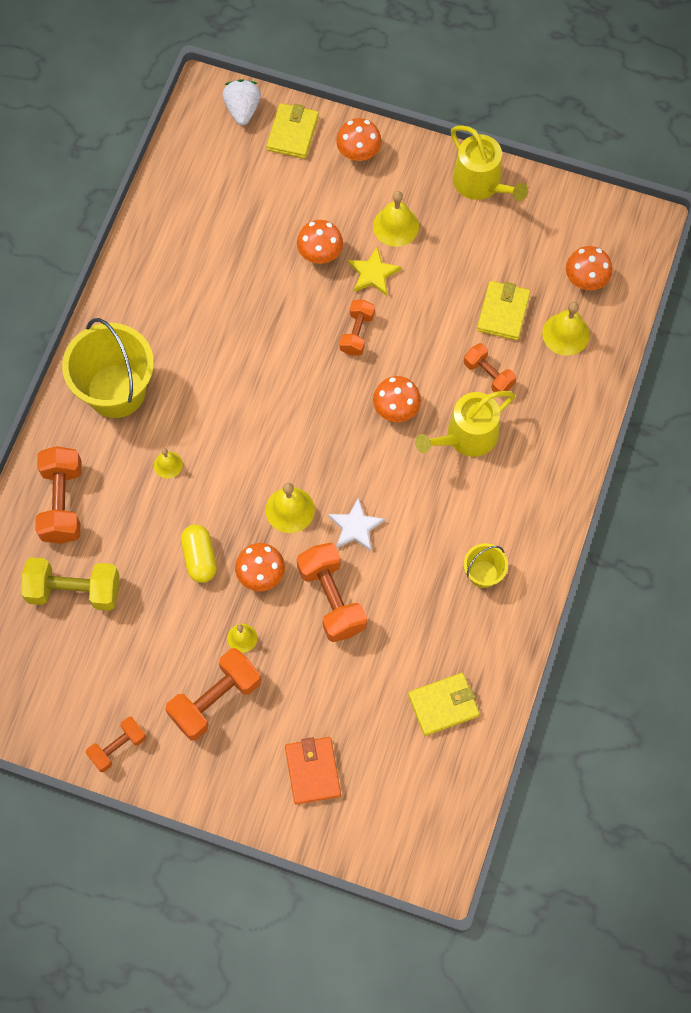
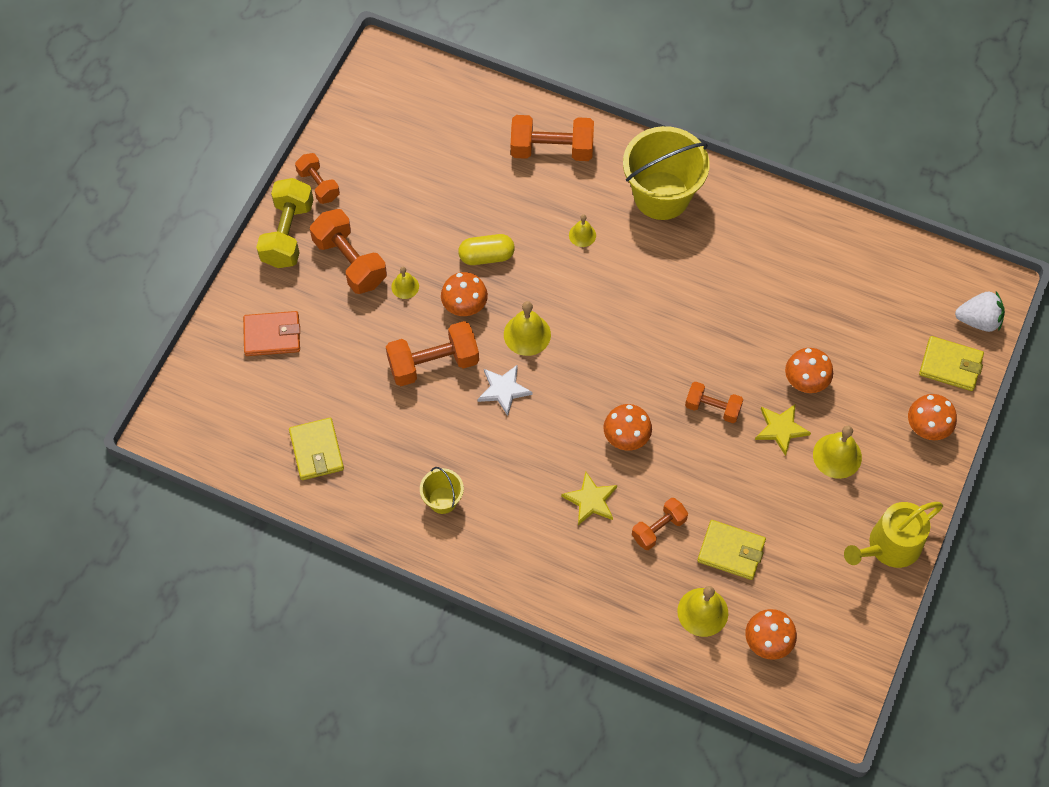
camera: 95 degrees right, 5 degrees down
yellow dumbbell [21,557,119,611] -> yellow dumbbell moved to [256,178,314,268]
yellow watering can [415,391,515,457] -> yellow star [561,472,617,525]

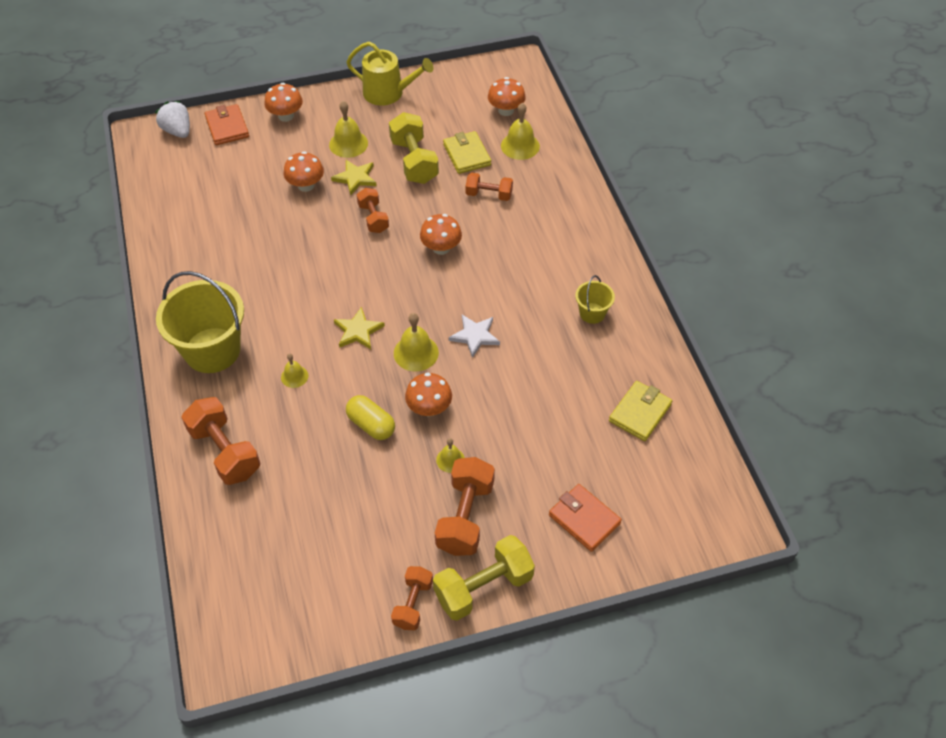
camera: 130 degrees left, 10 degrees down
orange dumbbell [386,321,479,386] -> none
yellow star [561,472,617,525] -> yellow star moved to [334,307,385,349]
yellow wallet [919,336,984,391] -> orange wallet [205,104,249,145]
none -> yellow dumbbell [389,112,439,184]

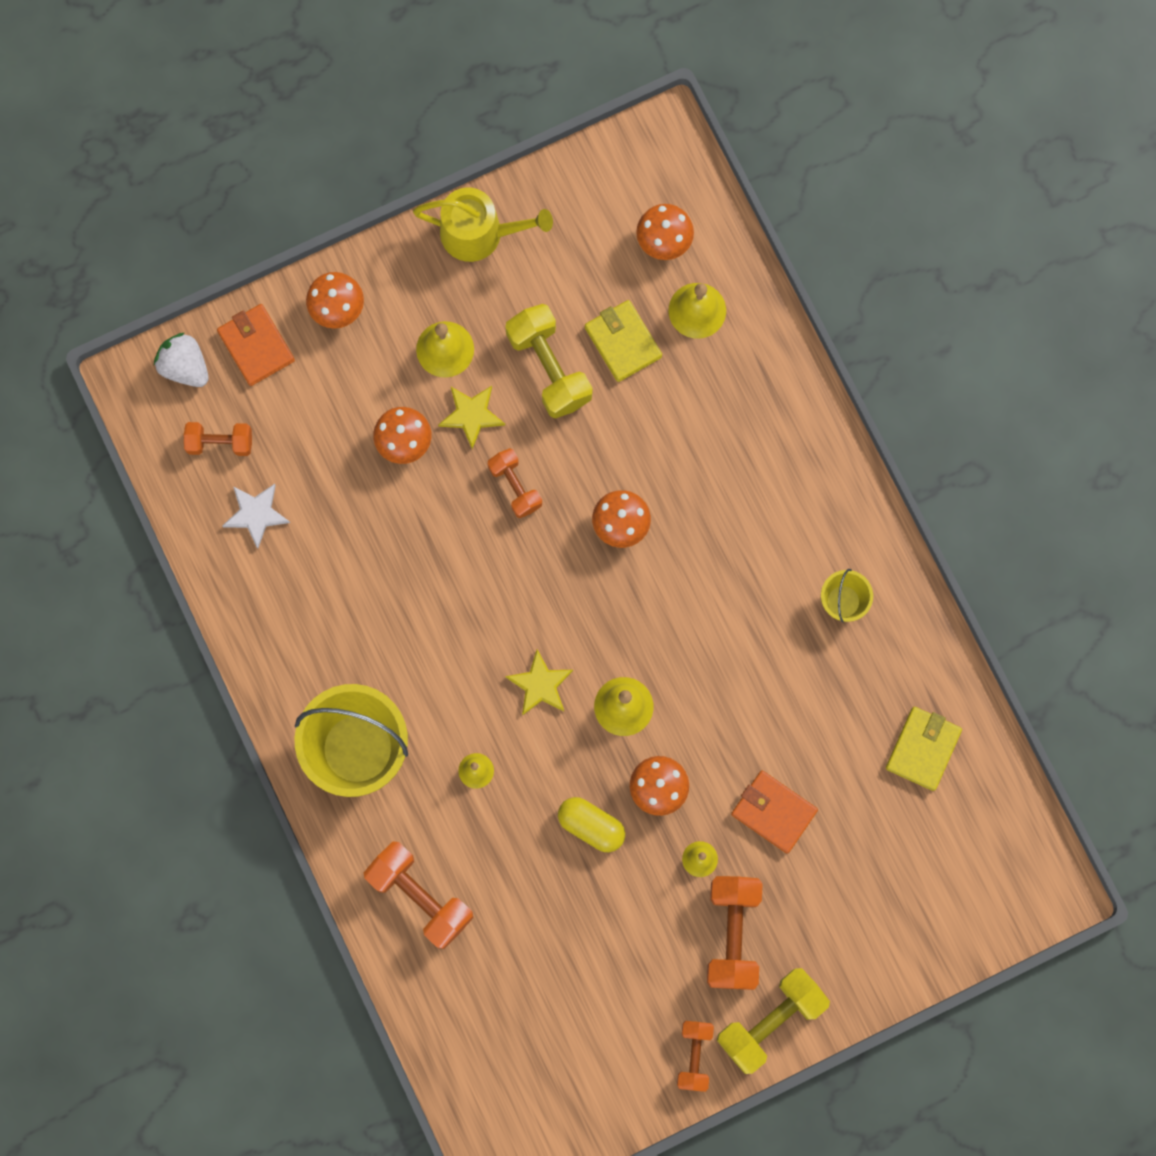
camera: 10 degrees left, 25 degrees up
white star [449,315,500,358] -> white star moved to [222,484,290,549]
orange dumbbell [466,172,513,201] -> orange dumbbell moved to [184,422,252,456]
orange wallet [549,484,622,552] -> orange wallet moved to [731,771,818,854]

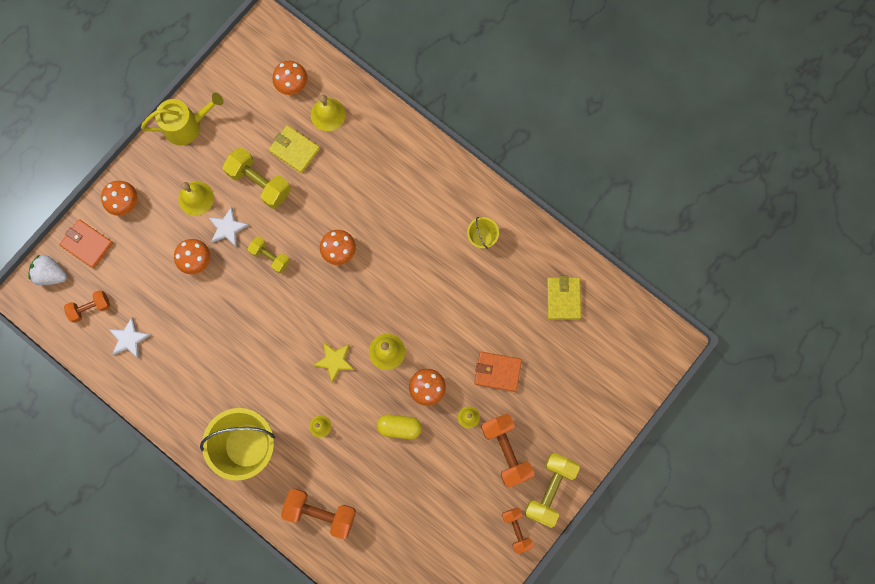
camera: 25 degrees left, 0 degrees up
yellow star [438,386,505,449] -> white star [208,207,249,247]
orange dumbbell [488,448,542,518] -> yellow dumbbell [248,236,290,273]

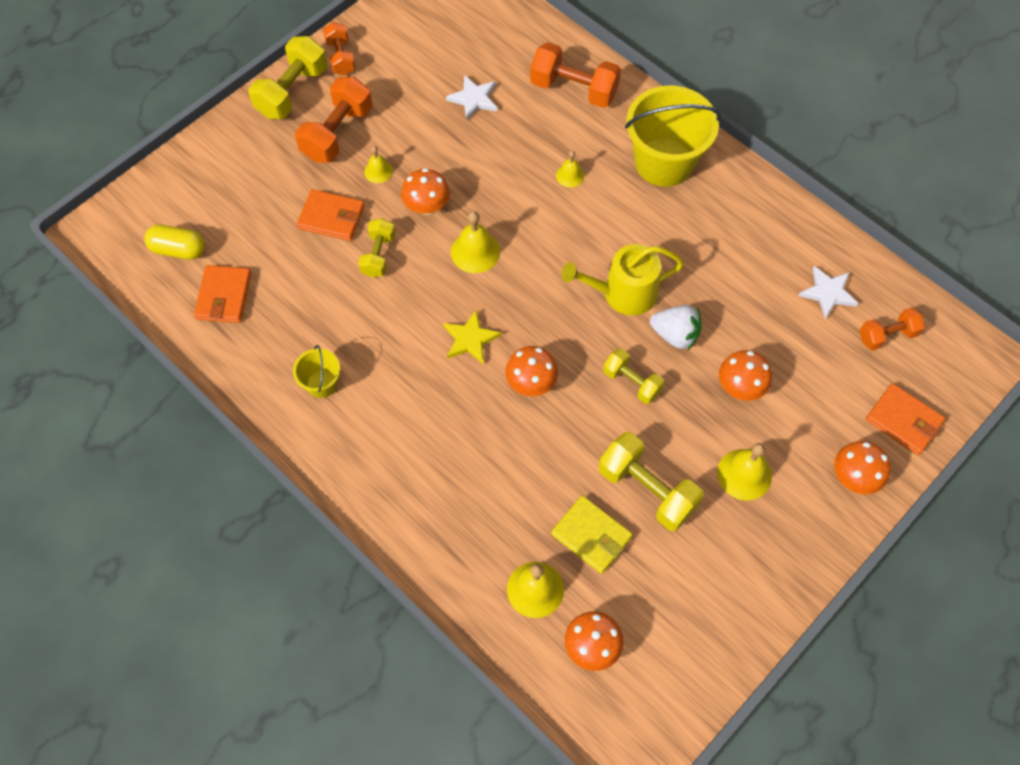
camera: 175 degrees left, 15 degrees down
white strawberry [29,254,67,285] -> white strawberry moved to [650,305,702,350]
yellow watering can [141,92,224,145] -> yellow watering can moved to [562,244,684,316]
white star [208,207,249,247] -> white star moved to [446,75,497,121]
yellow star [313,342,355,383] -> yellow star moved to [443,310,501,364]
yellow capsule [377,414,422,439] -> yellow capsule moved to [144,225,205,260]
orange dumbbell [481,414,535,488] -> orange dumbbell turned 45 degrees clockwise [295,77,373,163]
yellow wallet [547,276,581,320] -> orange wallet [194,265,251,323]
none -> yellow dumbbell [358,218,395,278]

